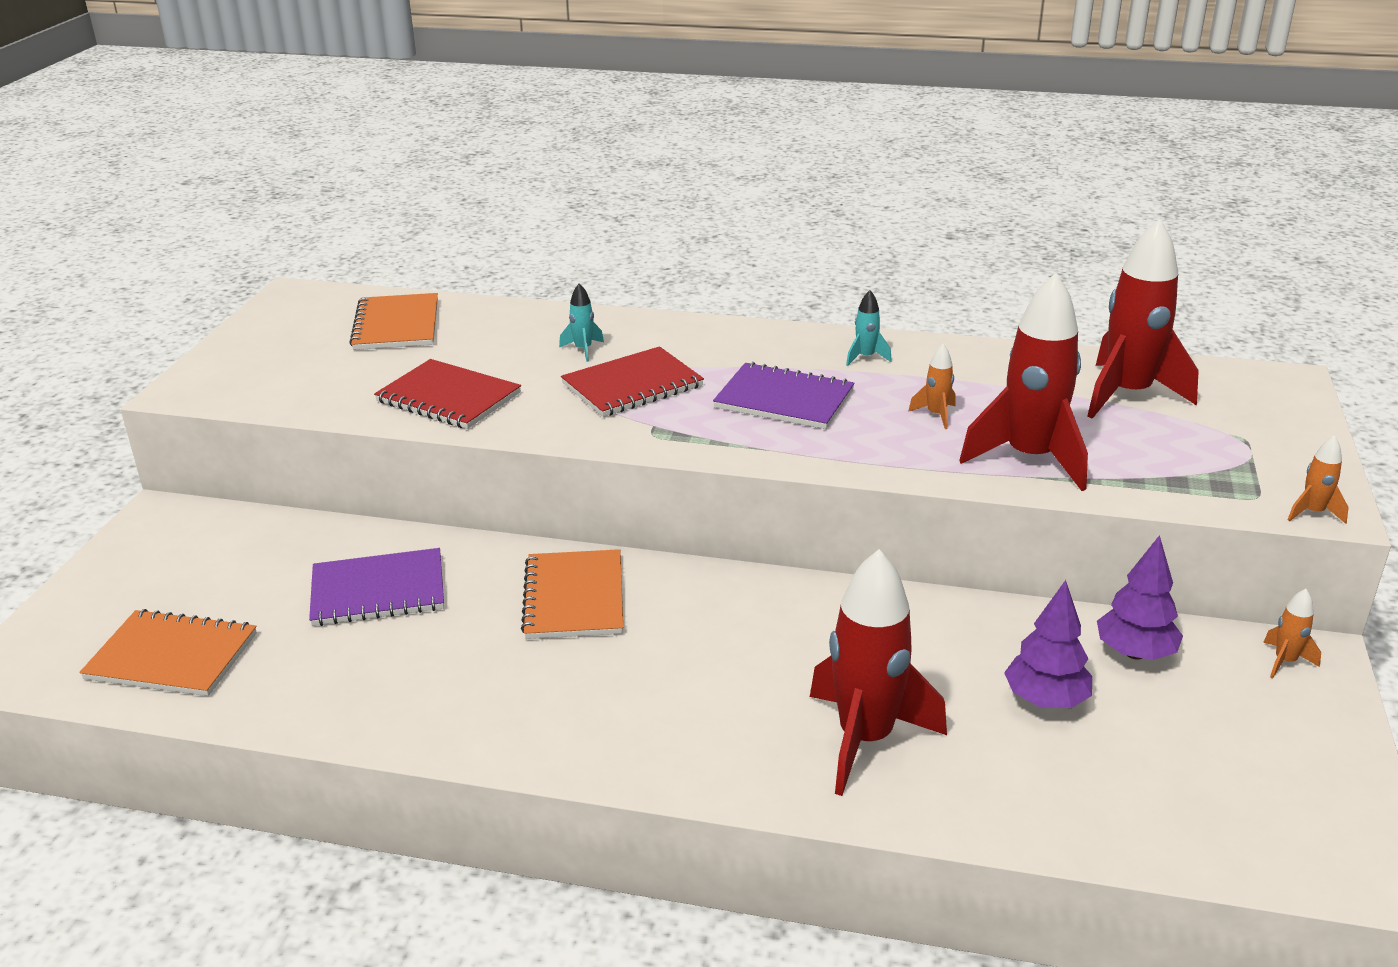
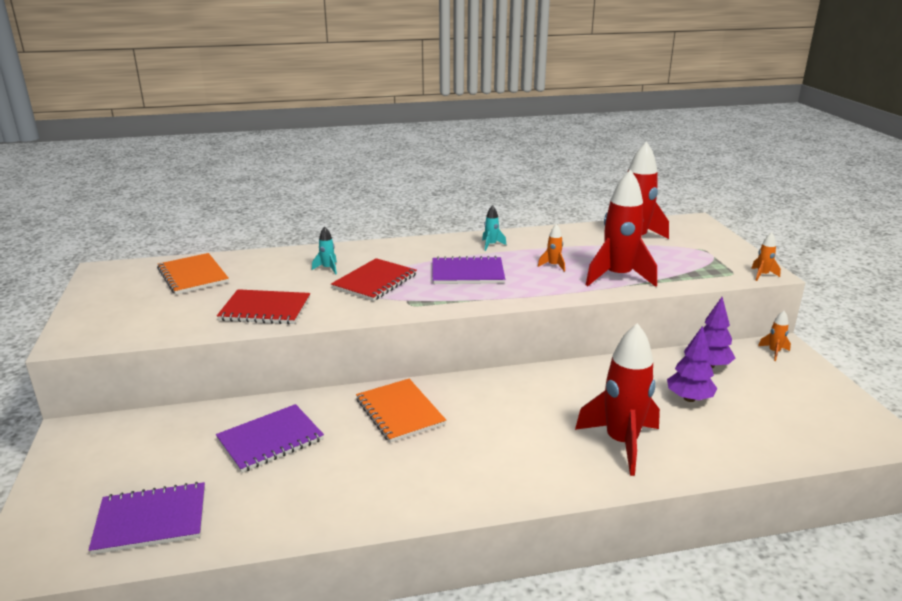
camera: 25 degrees left, 5 degrees down
orange notebook [79,609,257,696] -> purple notebook [89,482,205,555]

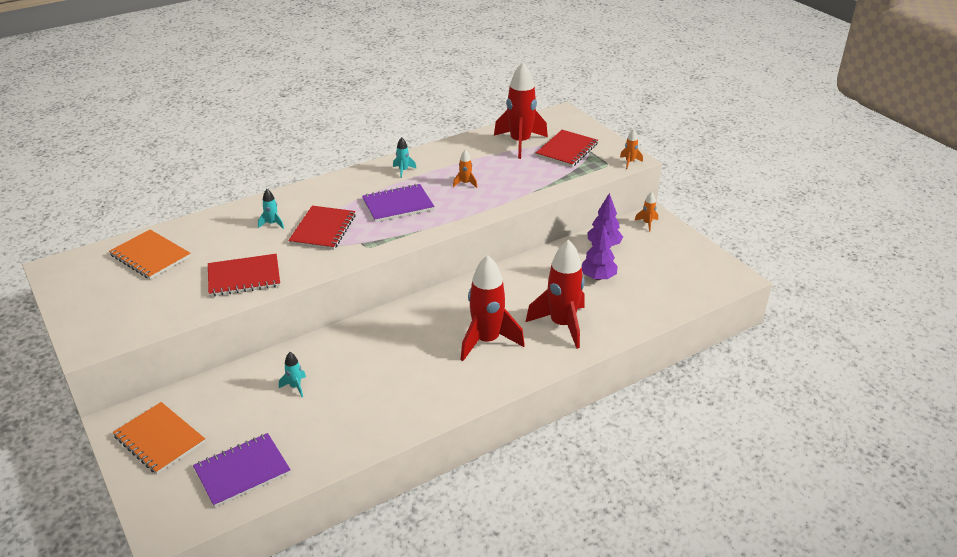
camera: 20 degrees left, 10 degrees up
purple notebook [216,404,324,473] -> turquoise rocket [279,352,306,397]
orange notebook [356,379,446,443] -> orange notebook moved to [113,402,205,474]
red rocket [586,169,657,287] -> red rocket moved to [461,255,525,361]
none -> red notebook [536,130,598,167]

